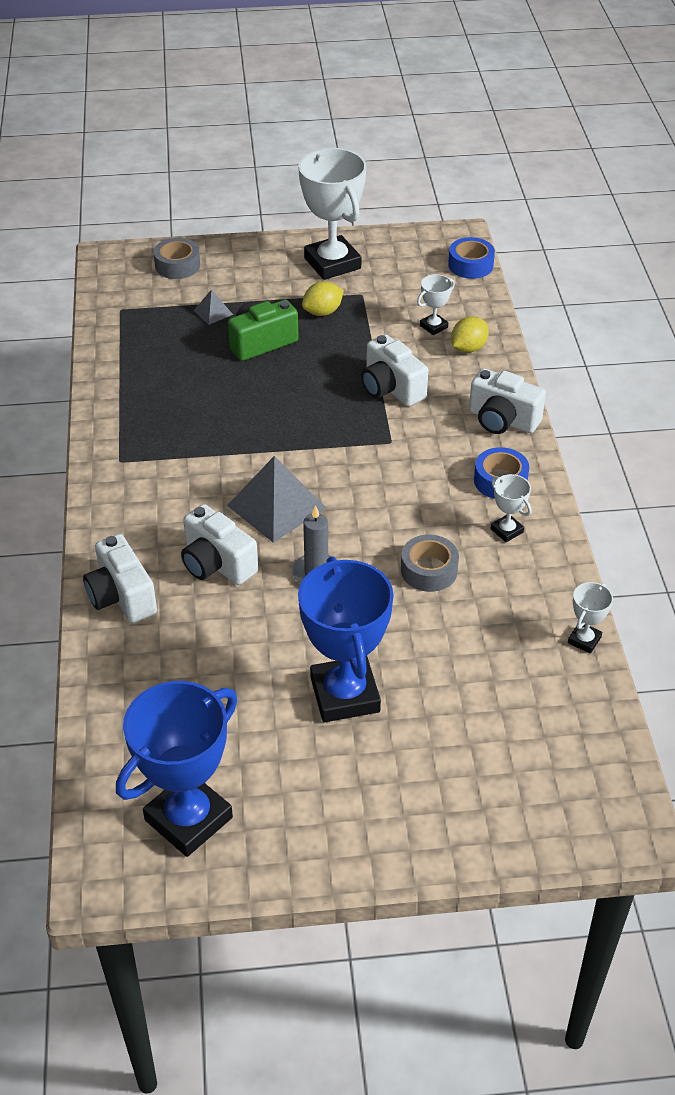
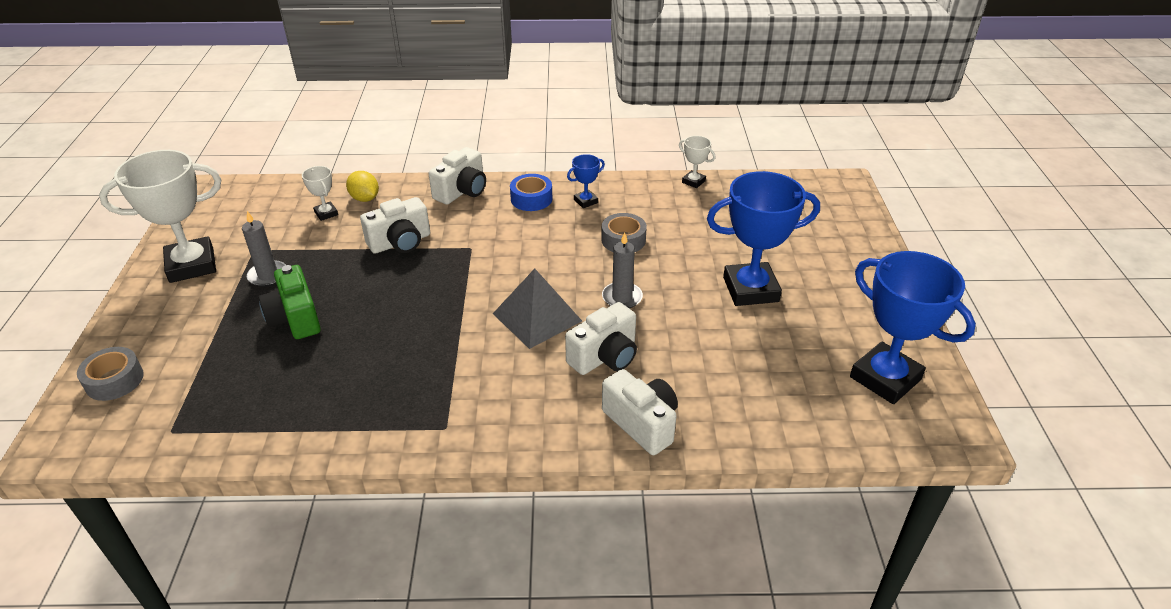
camera: 85 degrees left, 5 degrees down
white camera [83,534,157,623] -> white camera turned 105 degrees counterclockwise [602,369,678,455]
grey pyramid [193,289,233,325] -> none
yellow lemon [302,281,344,316] -> grey candle [242,211,286,287]
blue tape [448,237,495,279] -> none
white trophy [491,474,532,542] -> blue trophy [567,154,605,208]

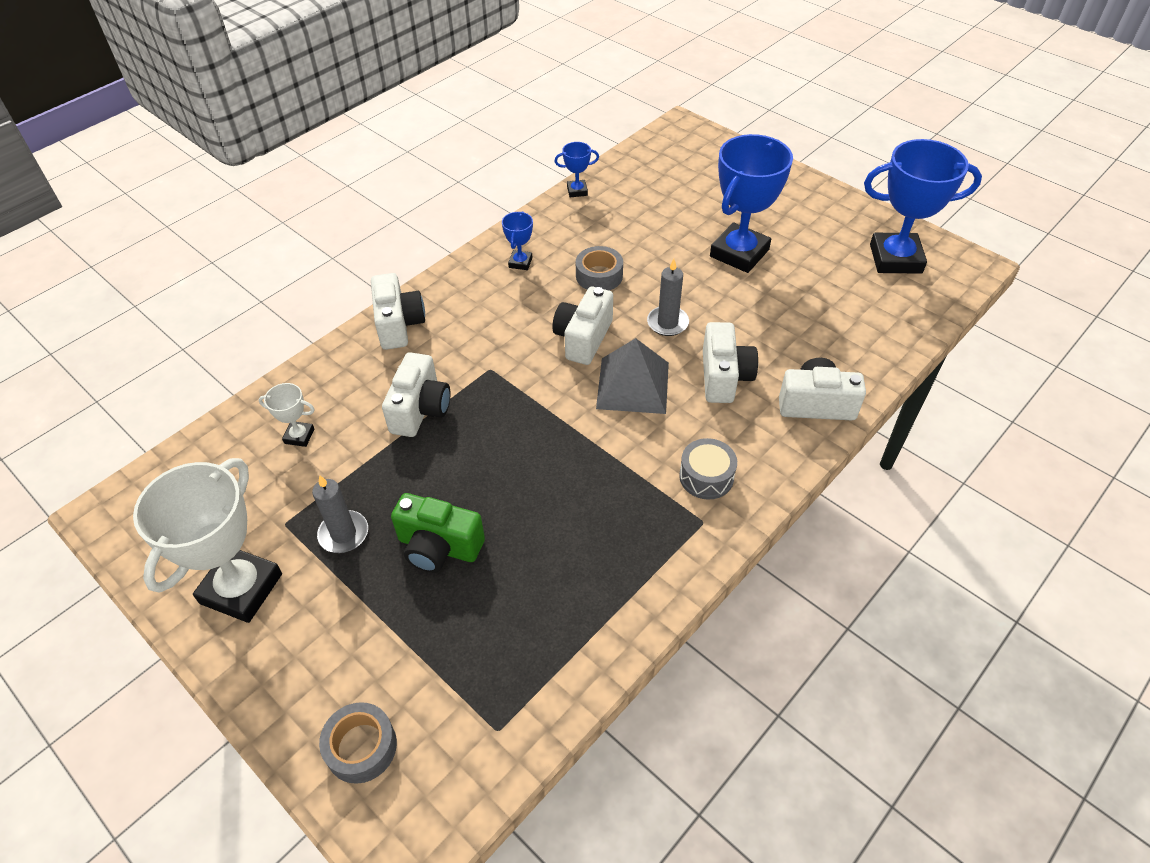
camera: 45 degrees left, 10 degrees up
yellow lemon [346,171,379,202] -> none
blue tape [510,174,552,211] -> none
white trophy [679,136,715,188] -> blue trophy [554,142,599,198]
none -> white camera [552,287,613,365]
none -> grey drum [679,438,737,499]

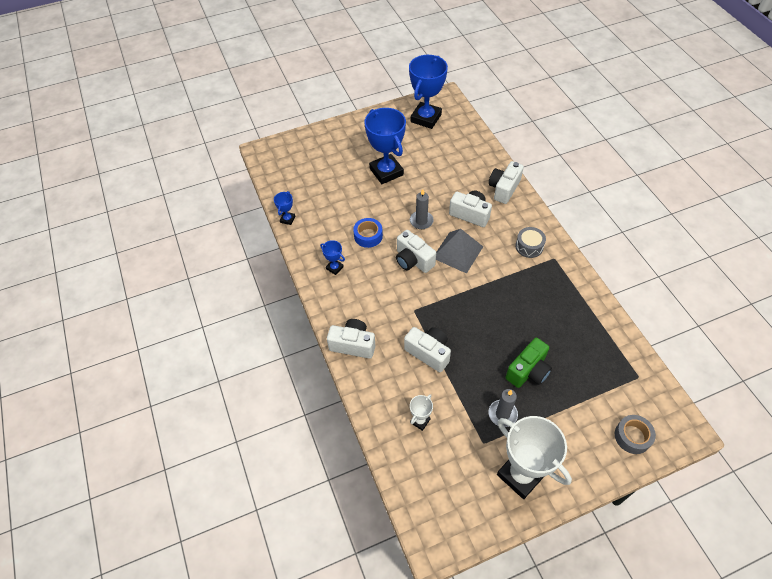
camera: 65 degrees left, 5 degrees up
grey tape [576,246,623,291] -> blue tape [353,218,383,248]

